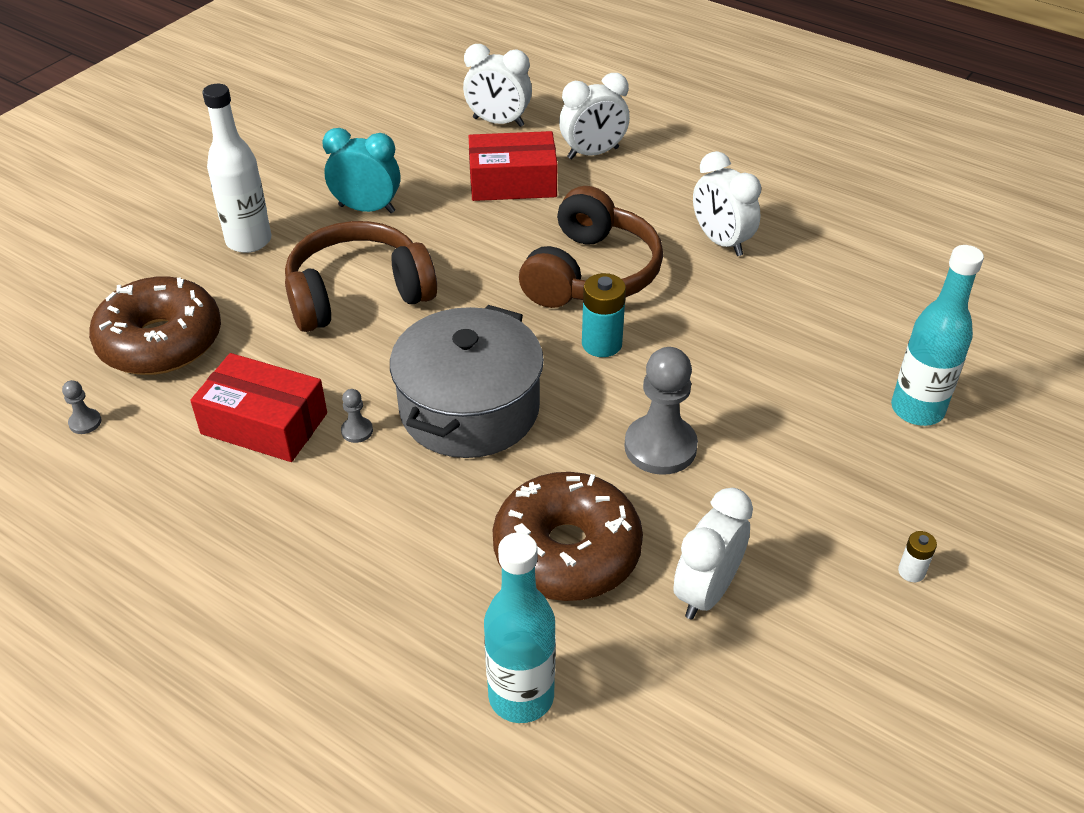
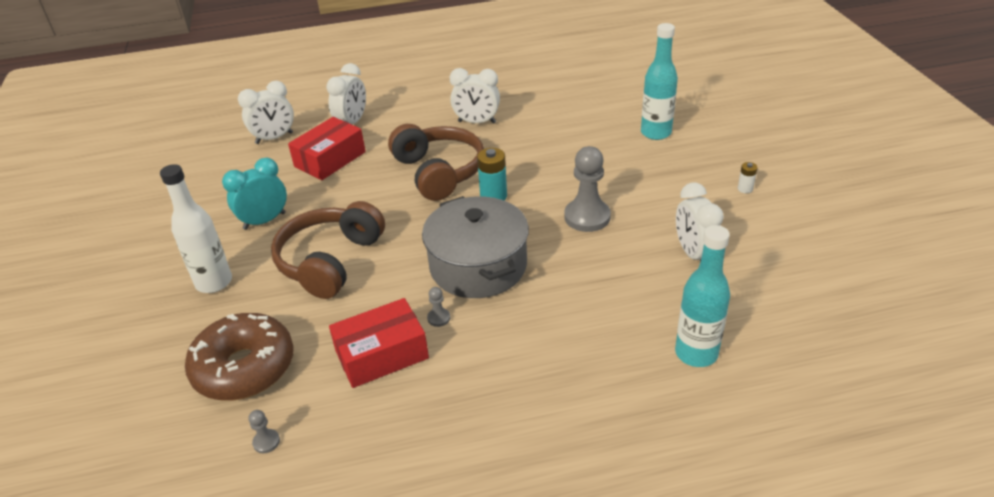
camera: 45 degrees left, 5 degrees down
brown donut [493,472,643,601] -> none

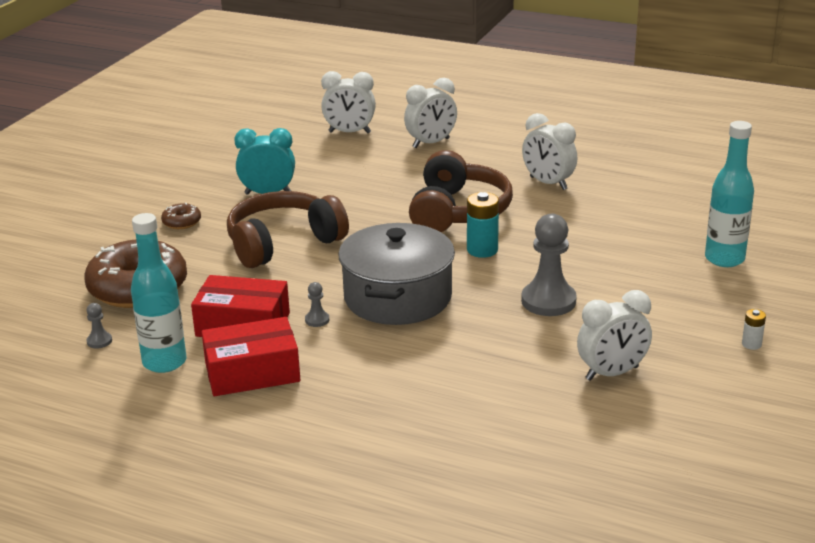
camera: 35 degrees right, 10 degrees down
white bottle [160,164,232,293] -> brown donut [161,203,201,229]
red box [288,117,366,180] -> red box moved to [202,317,300,396]
turquoise bottle [675,225,730,367] -> turquoise bottle moved to [131,213,187,373]
white clock [676,182,724,262] -> white clock turned 135 degrees counterclockwise [577,290,652,381]

